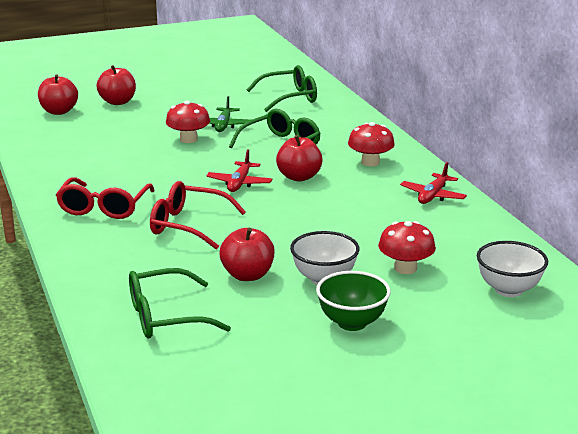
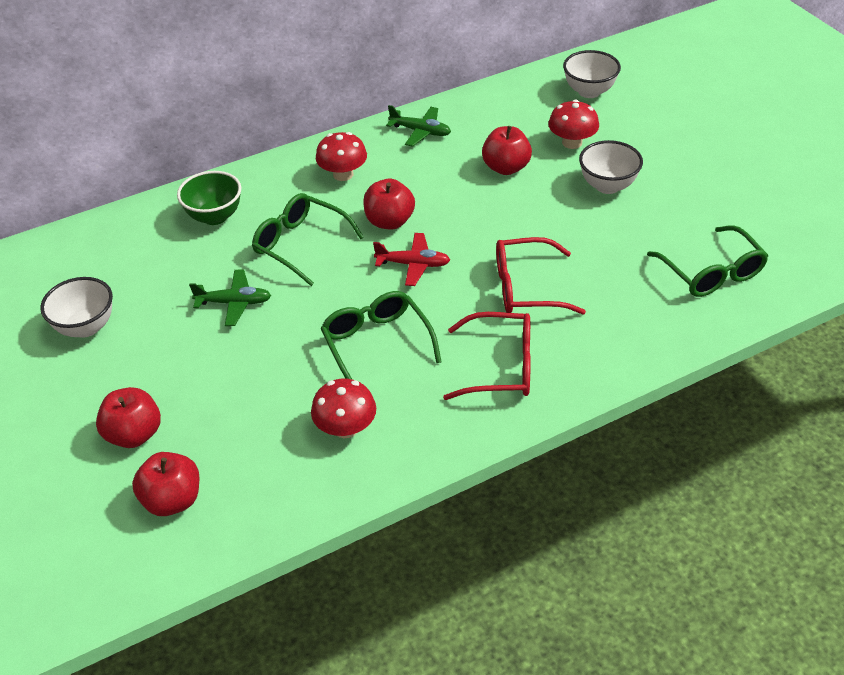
camera: 95 degrees left, 20 degrees up
red glasses [150,181,246,249] -> red glasses turned 75 degrees clockwise [496,237,586,315]
red mushroom [166,101,210,143] -> red mushroom moved to [311,379,376,438]
red apple [219,228,275,281] -> red apple moved to [482,126,532,175]
green glasses [247,65,317,112] -> green glasses moved to [321,291,442,380]
green bowl [316,271,391,331] -> green bowl moved to [177,171,241,225]
red plane [400,162,467,204] -> green plane [386,105,451,147]
none -> white bowl [40,277,113,338]

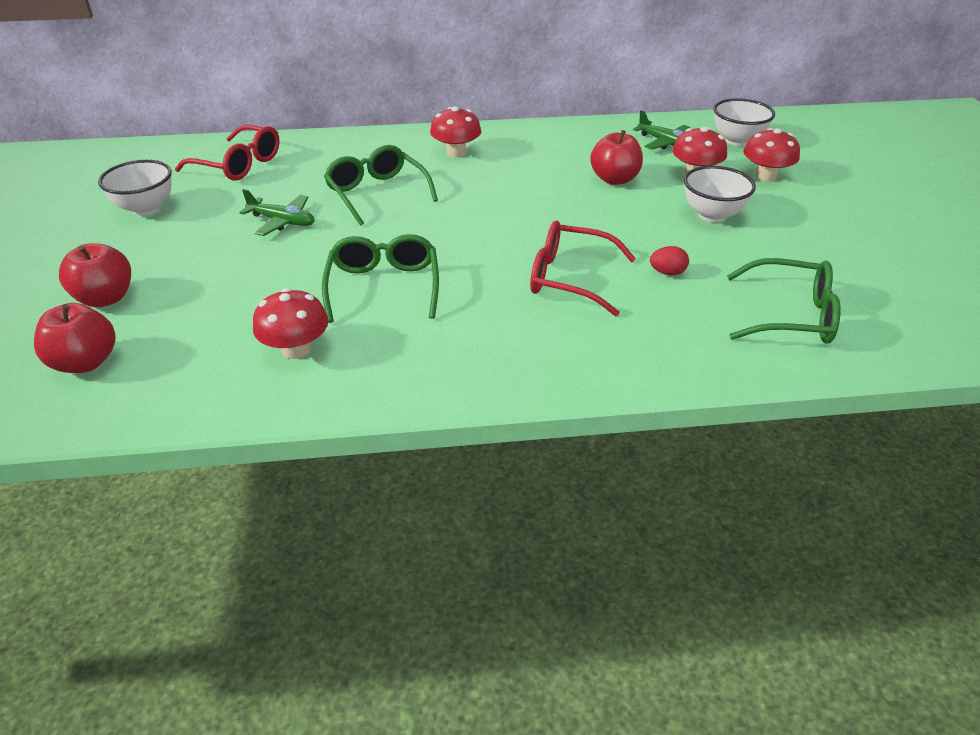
camera: 20 degrees right, 5 degrees down
green bowl [177,171,241,225] -> none
red apple [363,179,415,230] -> none
red plane [373,233,450,286] -> none
green plane [386,105,451,147] -> green plane moved to [633,110,690,150]
red glasses [443,312,531,400] -> red glasses moved to [175,125,280,181]
green glasses [647,225,768,297] -> green glasses turned 75 degrees counterclockwise [727,258,841,343]
none -> red egg [650,246,689,276]
none -> red mushroom [743,128,800,182]

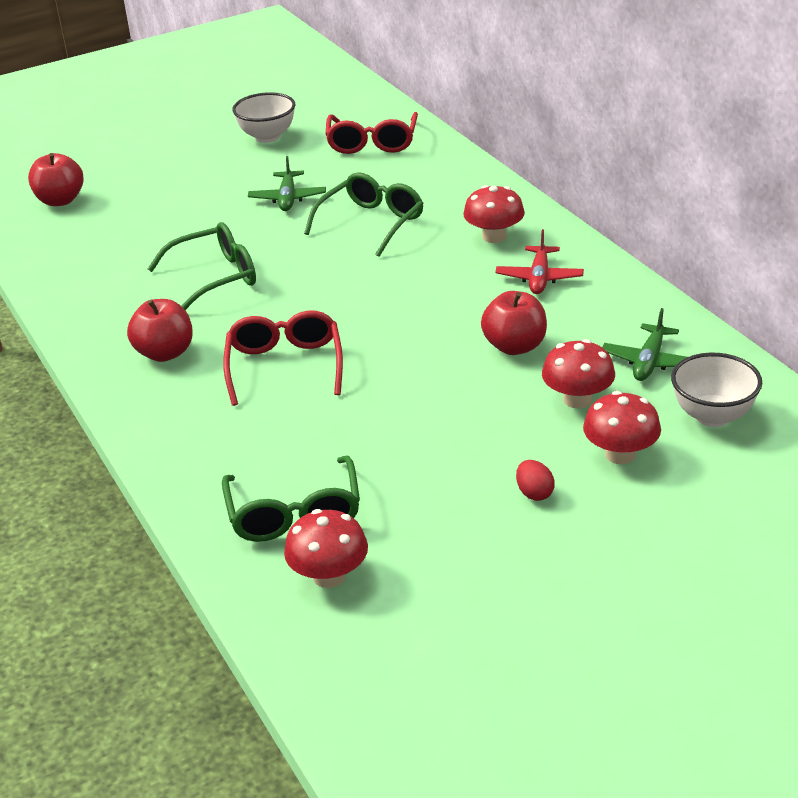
camera: 70 degrees right, 5 degrees down
red apple [59,243,131,307] -> red apple moved to [127,299,193,362]
red mushroom [253,288,329,359] -> red mushroom moved to [284,509,368,588]
red egg [650,246,689,276] -> red egg moved to [516,460,555,501]
white bowl [684,166,756,222] -> none
none -> red plane [495,229,584,294]

